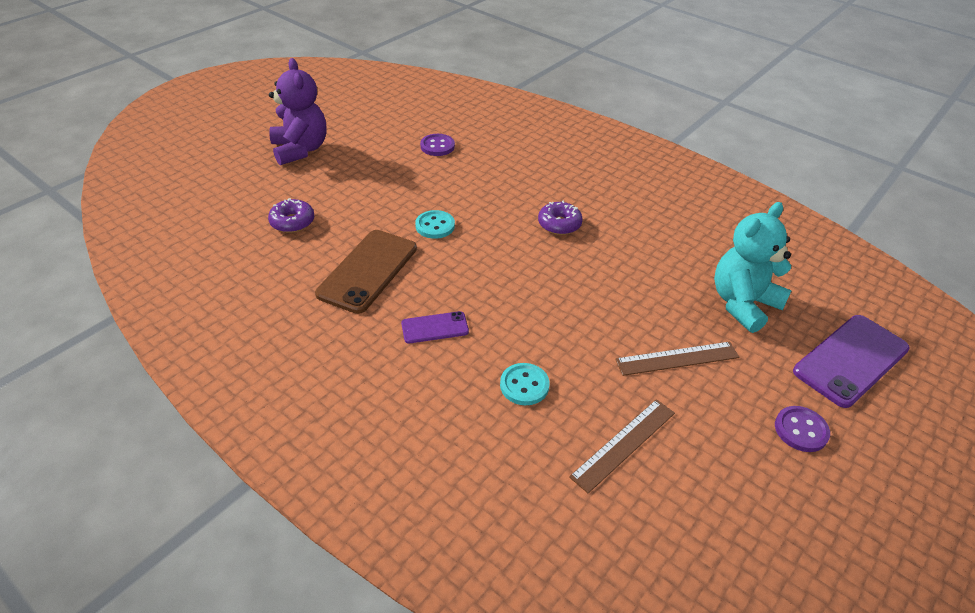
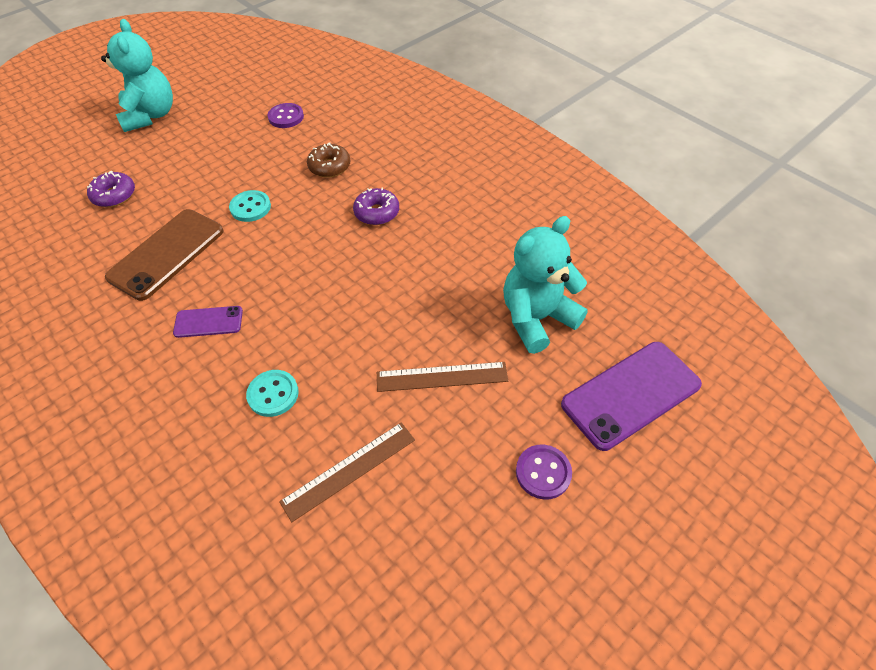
camera: 10 degrees right, 10 degrees up
purple teddy bear [269,58,326,165] -> turquoise teddy bear [101,19,173,132]
none -> brown donut [307,143,351,178]

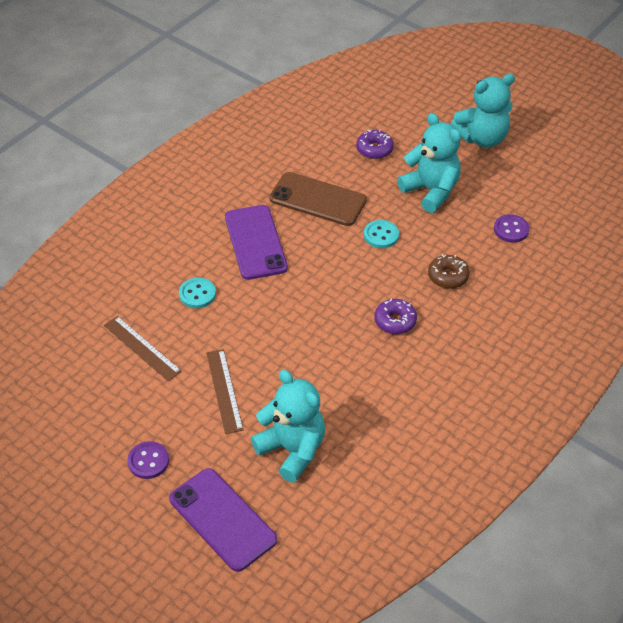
camera: 80 degrees right, 5 degrees down
purple phone [173,306,243,338] -> purple phone [225,205,288,280], size x1.89
none -> turquoise teddy bear [397,113,461,213]

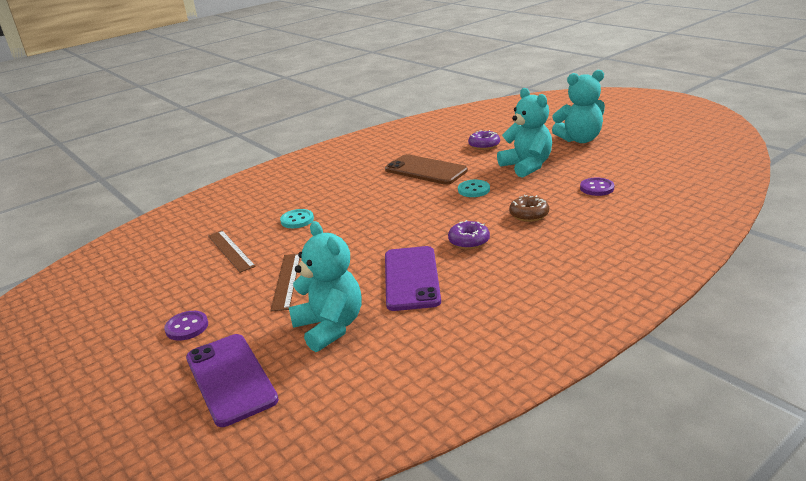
camera: 15 degrees right, 20 degrees down
purple phone [225,205,288,280] -> purple phone moved to [385,246,441,311]

